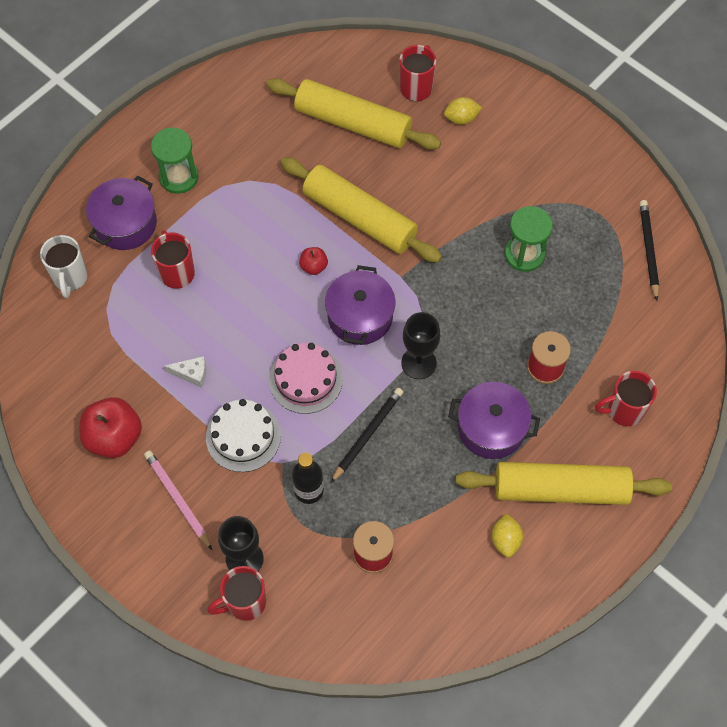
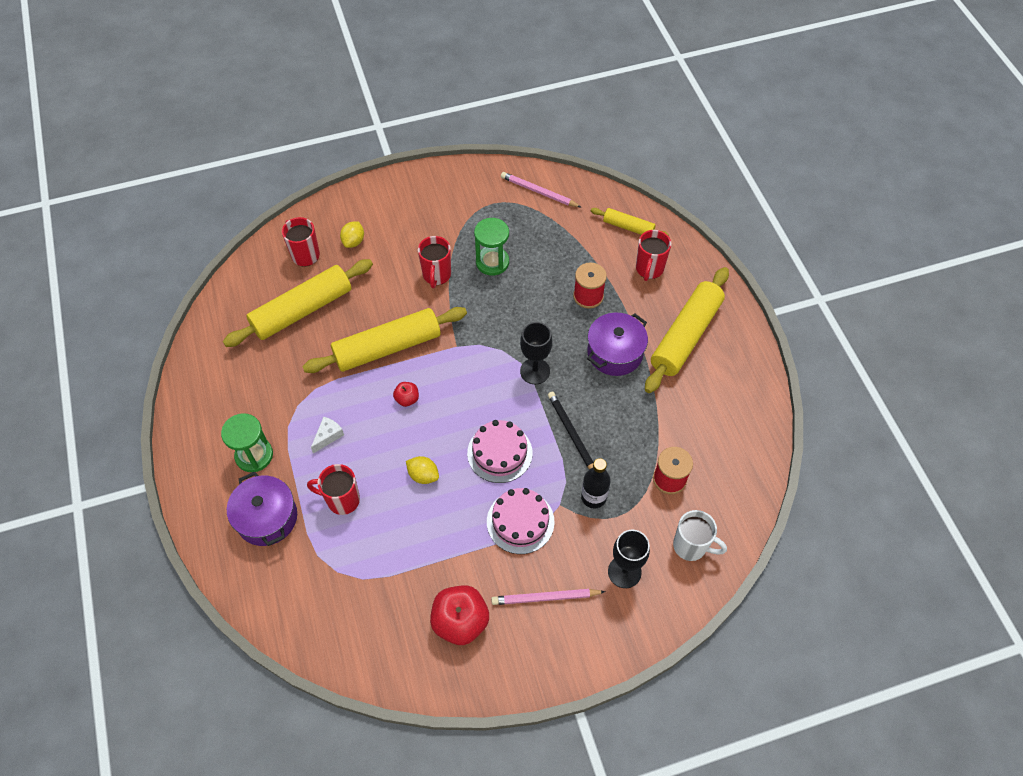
camera: 60 degrees left, 5 degrees down
white mug [40,235,88,298] -> white mug moved to [673,510,727,561]
white cheese [164,356,206,388] -> white cheese moved to [311,417,344,453]
white cake [206,399,281,472] -> pink cake [487,488,555,554]
red mug [207,566,266,621] -> red mug moved to [418,236,451,288]
purple pot [325,265,396,345] -> none
yellow lemon [492,513,523,558] -> yellow lemon moved to [406,456,439,484]
black pencil [640,200,659,301] -> pink pencil [501,172,582,208]
none -> yellow rolling pin [591,208,668,235]

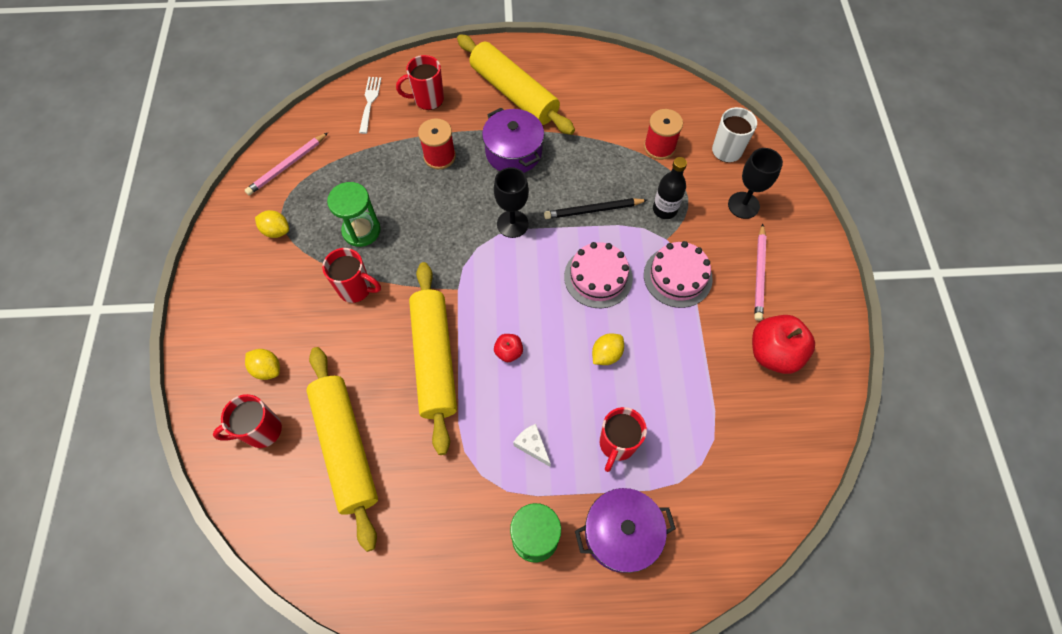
camera: 75 degrees left, 5 degrees up
yellow rolling pin [591,208,668,235] -> white fork [359,77,382,134]
red mug [636,230,671,281] -> red mug turned 135 degrees clockwise [396,55,444,110]
none -> yellow lemon [255,210,289,238]

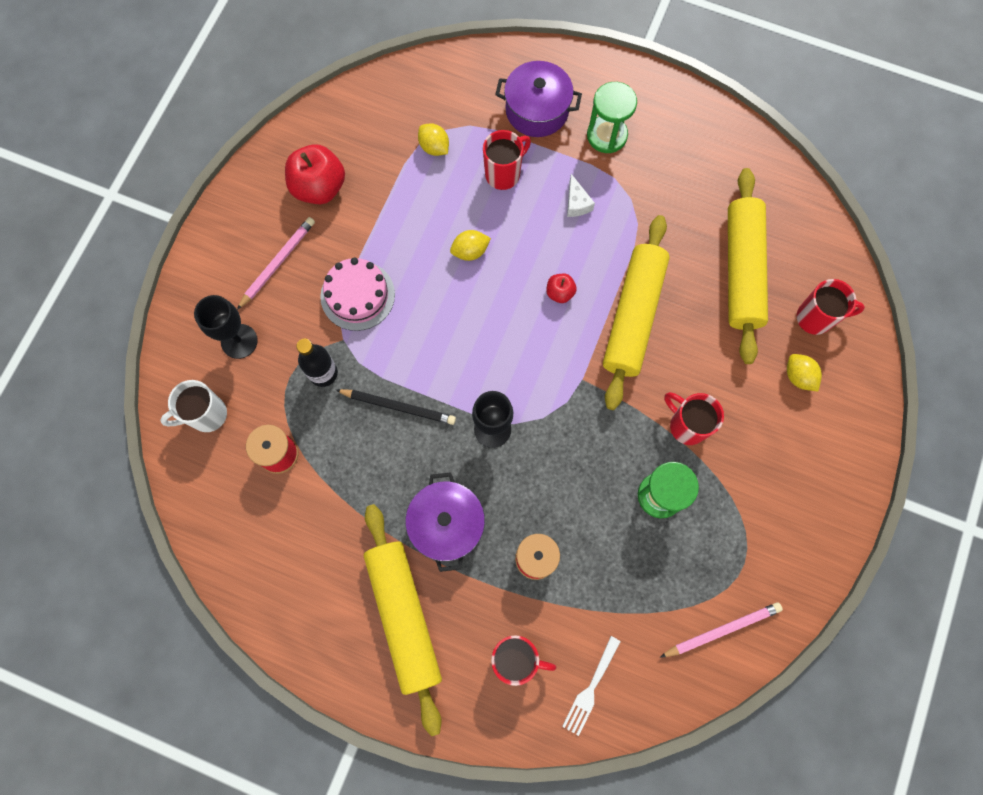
camera: 155 degrees left, 10 degrees up
yellow lemon [255,210,289,238] -> yellow lemon moved to [418,123,449,156]
pink cake [564,242,633,308] -> none

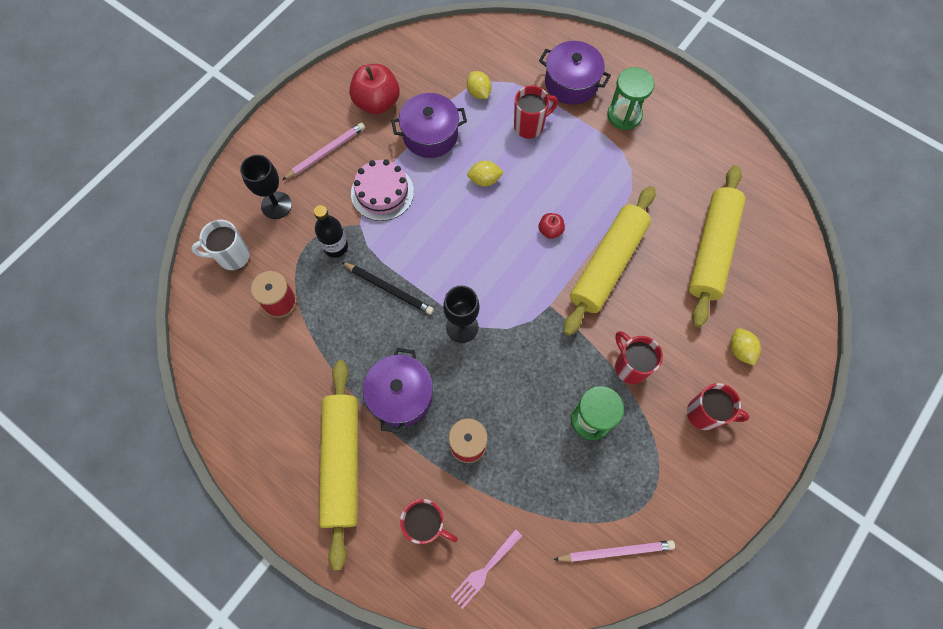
camera: 15 degrees right, 5 degrees down
white fork [562,636,621,736] -> pink fork [450,529,522,609]
white cheese [567,174,595,217] -> none
red mug [797,279,865,335] -> red mug moved to [687,383,750,430]
none -> purple pot [391,93,467,158]

